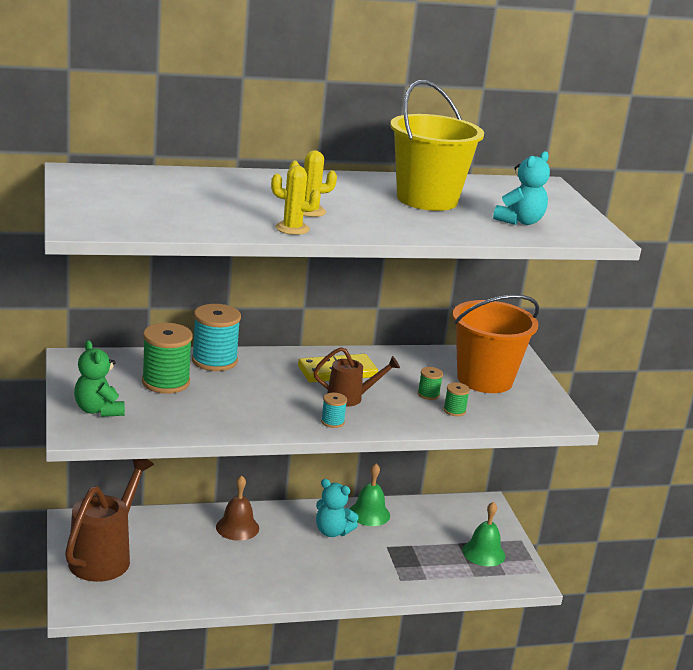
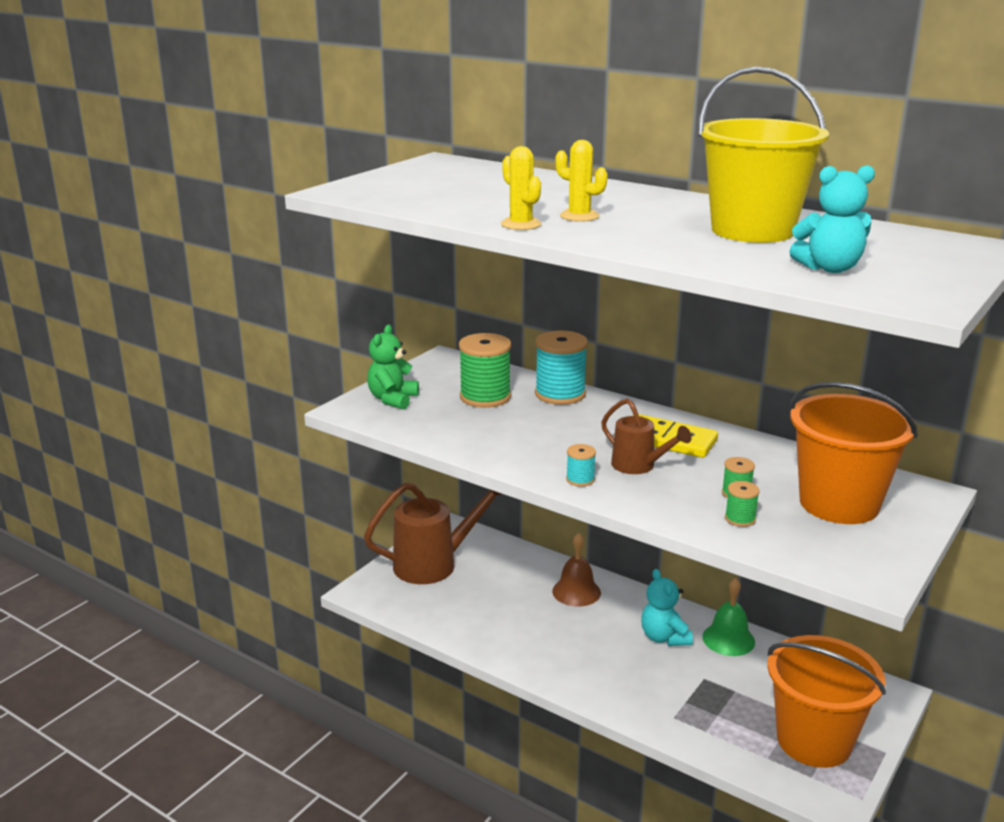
camera: 50 degrees right, 0 degrees up
green bell [462,502,505,566] -> orange bucket [768,635,886,768]

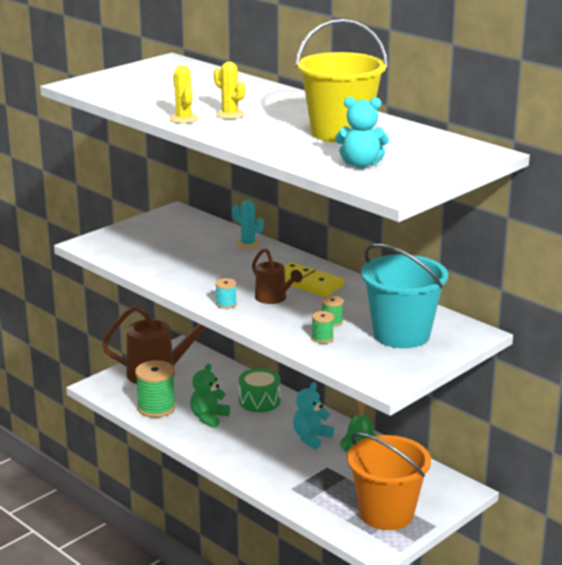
camera: 10 degrees right, 0 degrees up
green teddy bear [367,325,419,409] -> green teddy bear moved to [190,363,230,428]
green spool [459,333,511,408] -> green spool moved to [135,360,176,418]
turquoise spool [535,330,588,405] -> turquoise cactus [232,200,264,249]
brown bell [552,533,601,607] -> green drum [239,368,280,412]
turquoise teddy bear [641,569,693,646] -> turquoise teddy bear turned 45 degrees clockwise [293,382,334,449]
orange bucket [790,382,918,524] -> turquoise bucket [361,244,448,348]

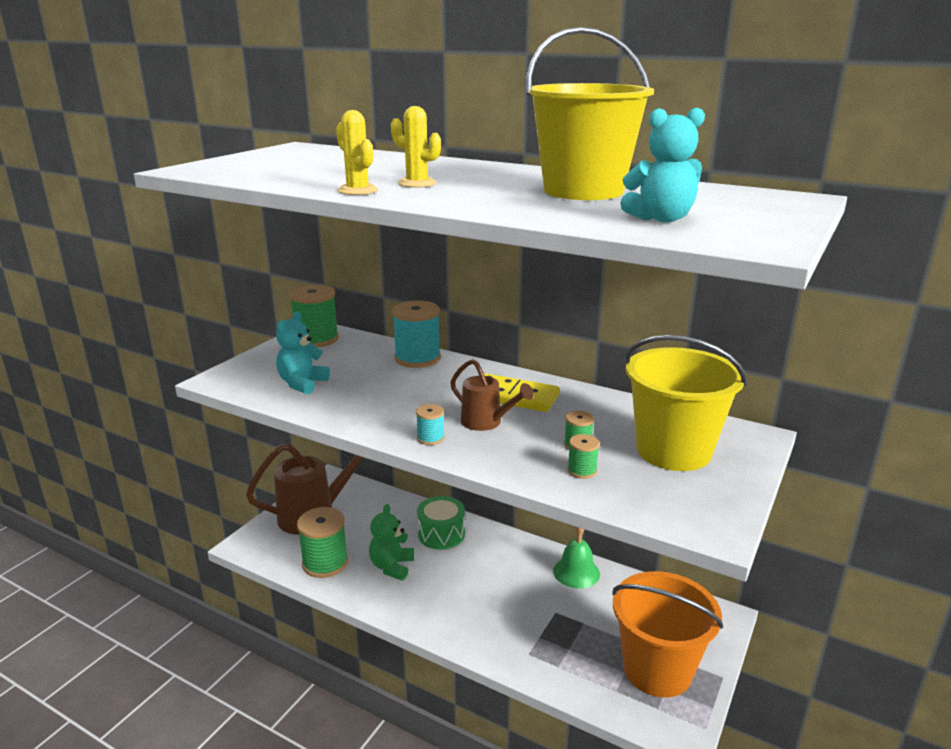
camera: 15 degrees left, 0 degrees up
turquoise cactus [232,200,264,249] -> turquoise spool [392,300,441,368]
turquoise teddy bear [293,382,334,449] -> turquoise teddy bear moved to [276,311,330,394]
turquoise bucket [361,244,448,348] -> yellow bucket [625,335,747,471]
none -> green spool [289,284,339,347]

